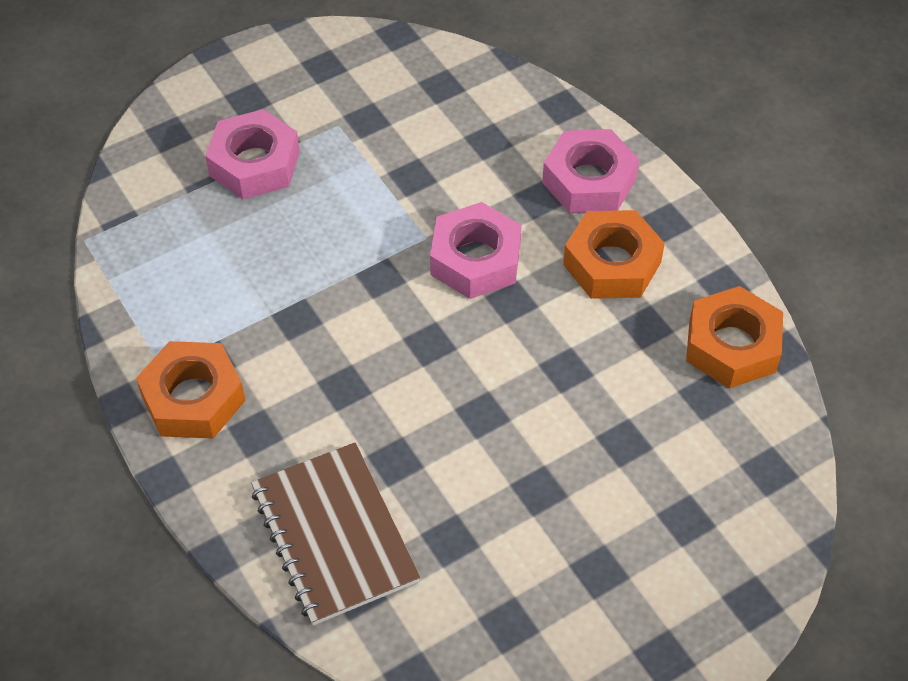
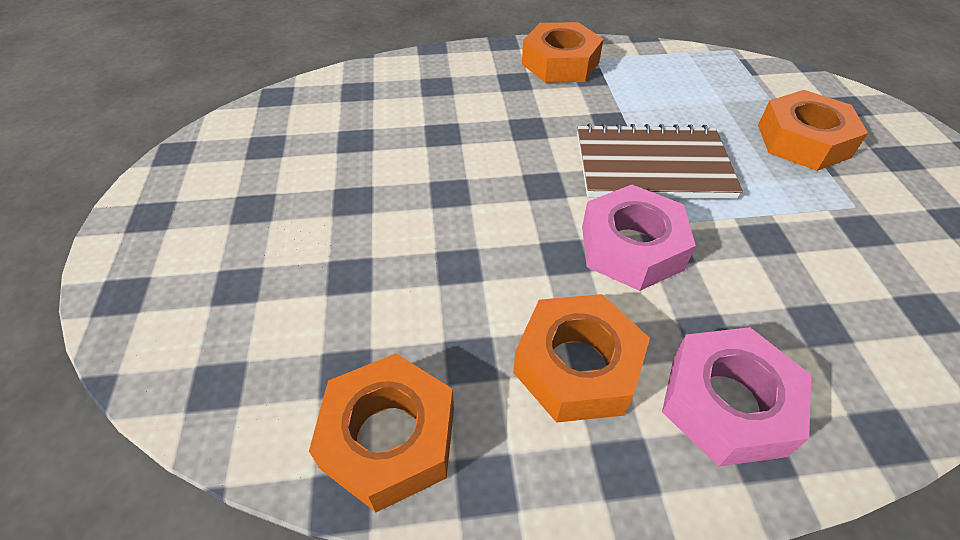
camera: 115 degrees right, 5 degrees down
pink nut [205,109,300,199] -> orange nut [758,90,868,171]
brown notebook [251,442,420,626] -> brown notebook moved to [577,123,743,199]

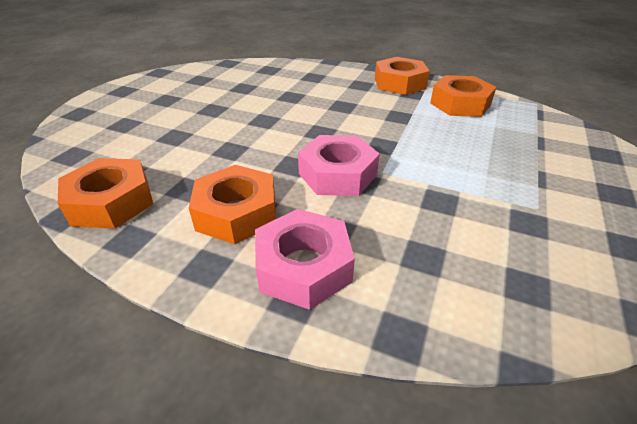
camera: 30 degrees right, 10 degrees down
brown notebook [577,123,743,199] -> none
orange nut [758,90,868,171] -> orange nut moved to [430,75,496,117]

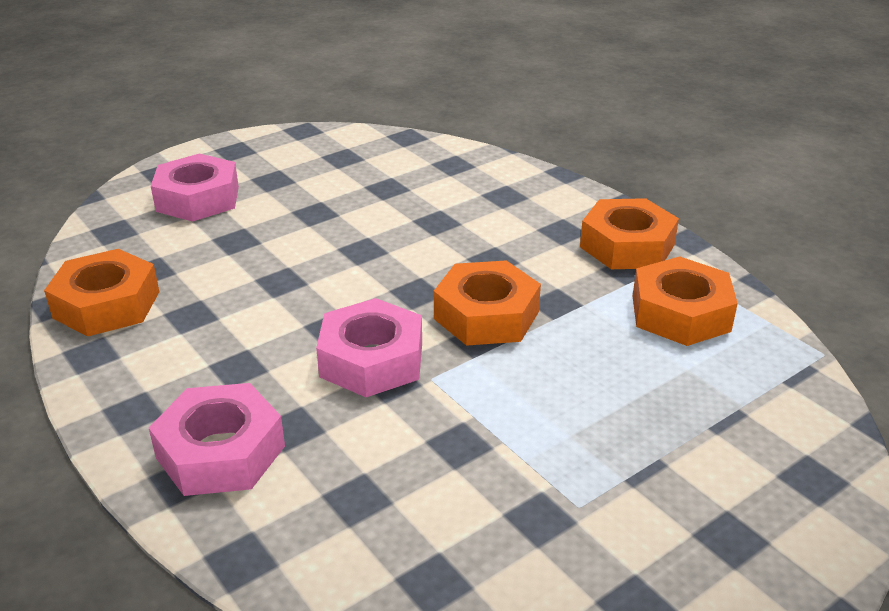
camera: 30 degrees right, 5 degrees down
orange nut [189,165,276,244] -> orange nut moved to [434,260,541,346]
none -> pink nut [151,154,239,222]

